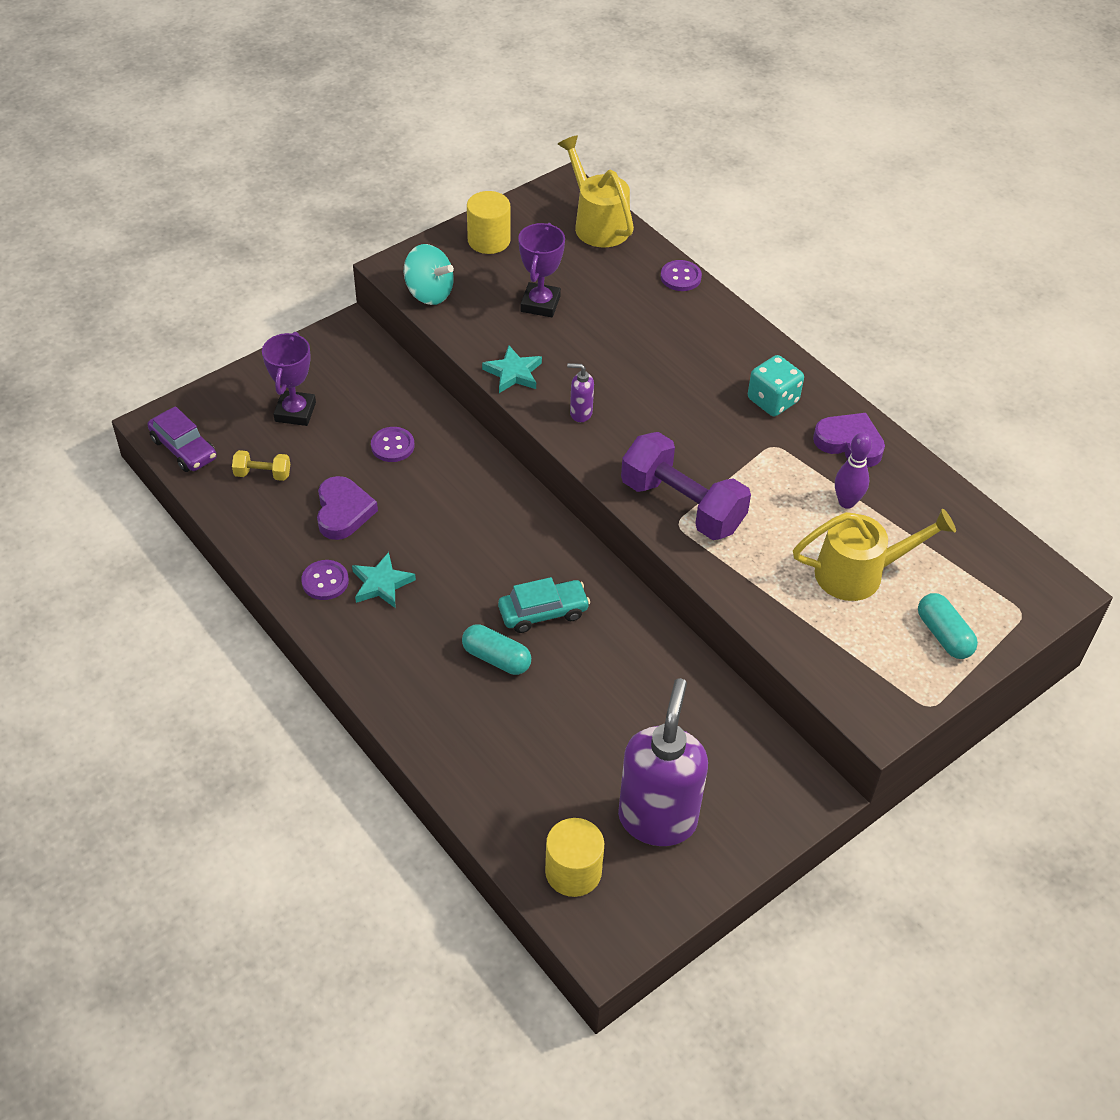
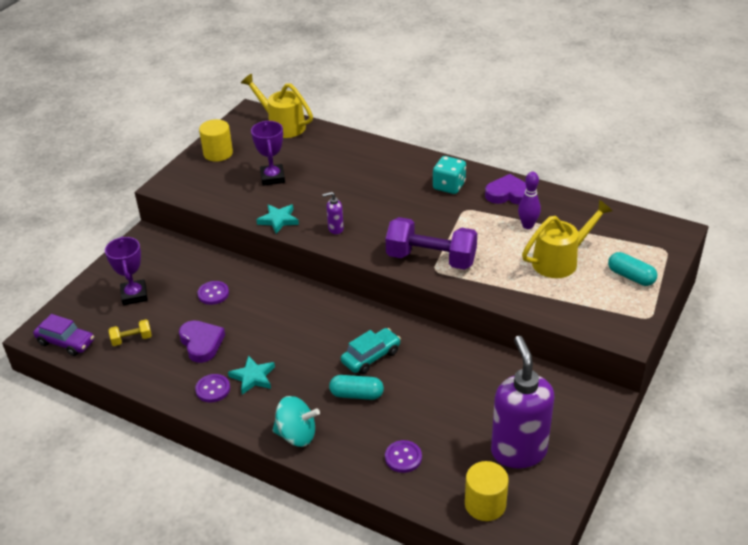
camera: 20 degrees left, 10 degrees down
turquoise spinning top [404,244,454,305] -> turquoise spinning top moved to [272,396,320,447]
purple button [660,260,702,291] -> purple button moved to [385,440,422,473]

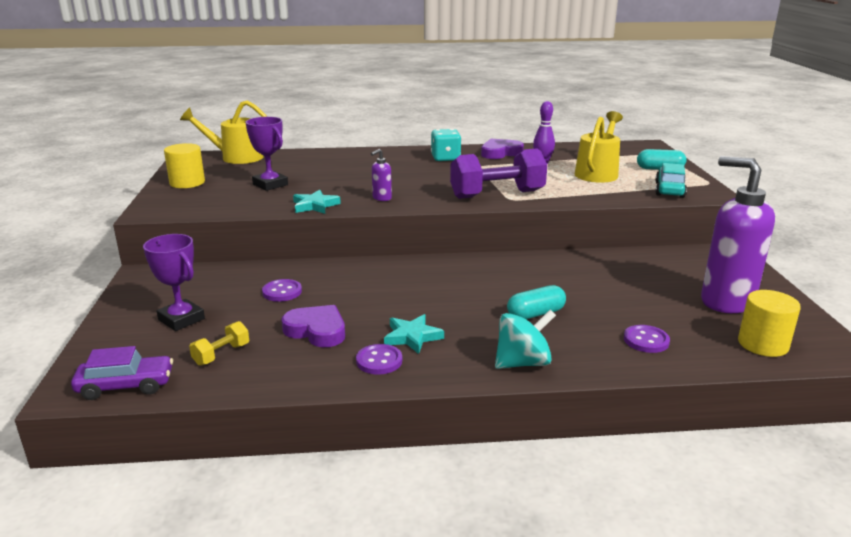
camera: 35 degrees left, 15 degrees down
turquoise car [341,328,401,374] -> turquoise car moved to [655,163,687,198]

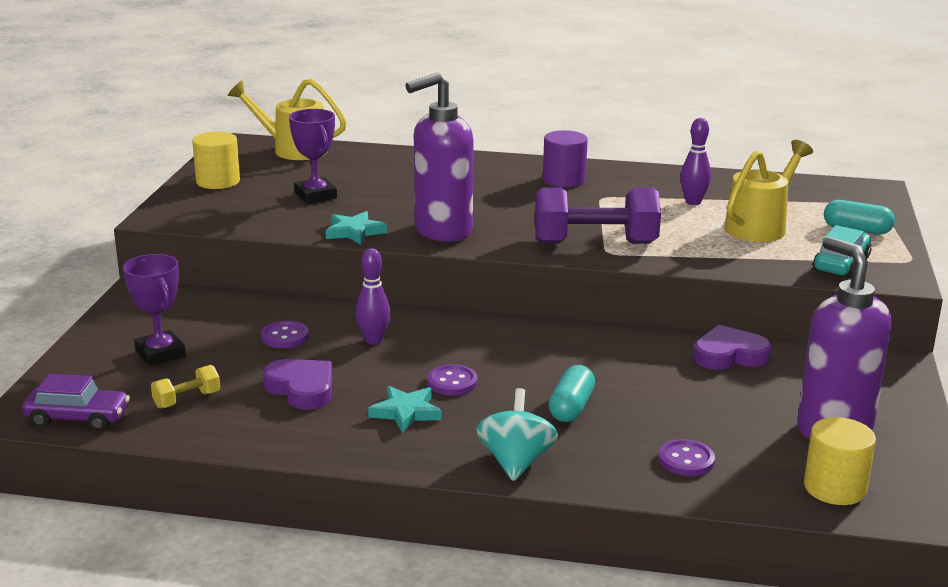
camera: 15 degrees right, 0 degrees up
purple button [356,344,402,375] -> purple button moved to [427,364,478,395]
purple soap dispenser [371,149,392,201] -> purple soap dispenser [406,72,474,242], size x2.44
turquoise dice [431,129,461,161] -> purple cylinder [543,130,588,187]
purple heart [481,139,524,159] -> purple heart moved to [693,325,771,370]
turquoise spinning top [495,310,556,369] -> turquoise spinning top turned 75 degrees counterclockwise [476,388,558,481]
turquoise capsule [507,285,566,319] -> turquoise capsule turned 60 degrees counterclockwise [548,365,595,422]
none -> purple bowling pin [356,248,390,345]

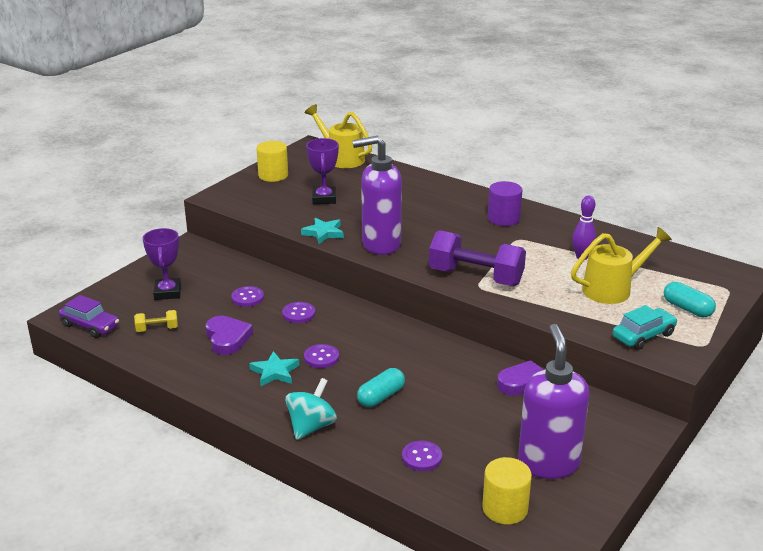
camera: 25 degrees right, 5 degrees up
purple bowling pin [356,248,390,345] -> purple button [282,302,315,323]

